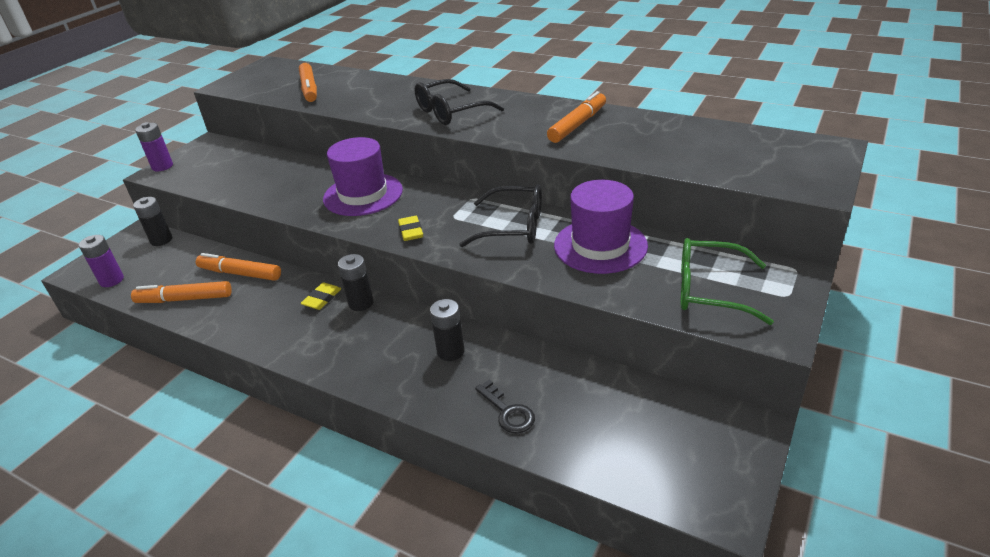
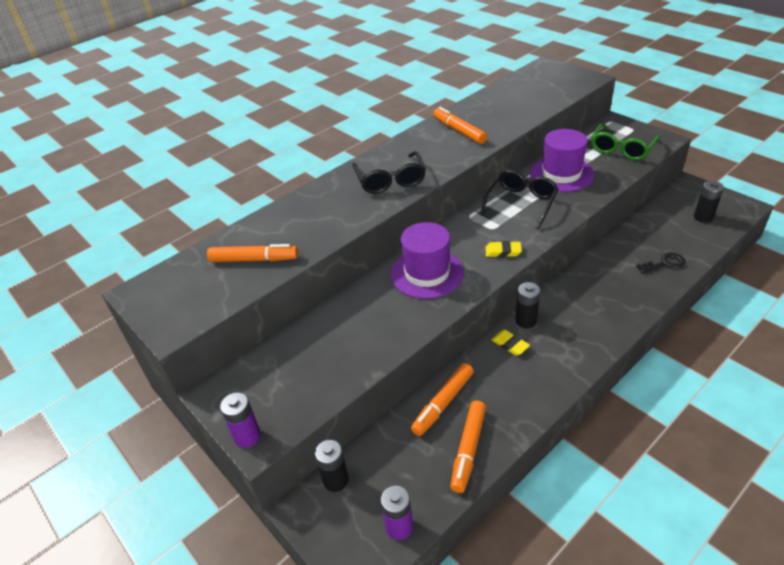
camera: 70 degrees left, 5 degrees up
black battery [430,299,465,361] -> black battery moved to [694,181,724,223]

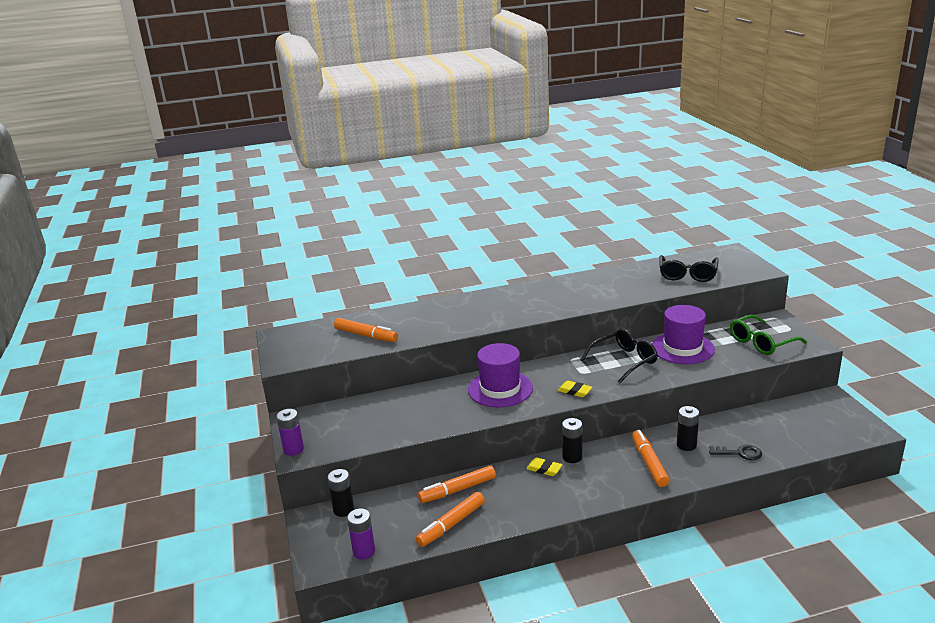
camera: 25 degrees right, 15 degrees down
black glasses [352,151,426,194] -> black glasses moved to [659,255,719,282]
orange marker [433,107,487,144] -> orange marker moved to [632,430,670,487]
yellow eraser [491,330,530,356] -> yellow eraser turned 45 degrees counterclockwise [526,457,562,476]
black battery [694,181,724,223] -> black battery moved to [677,406,699,451]

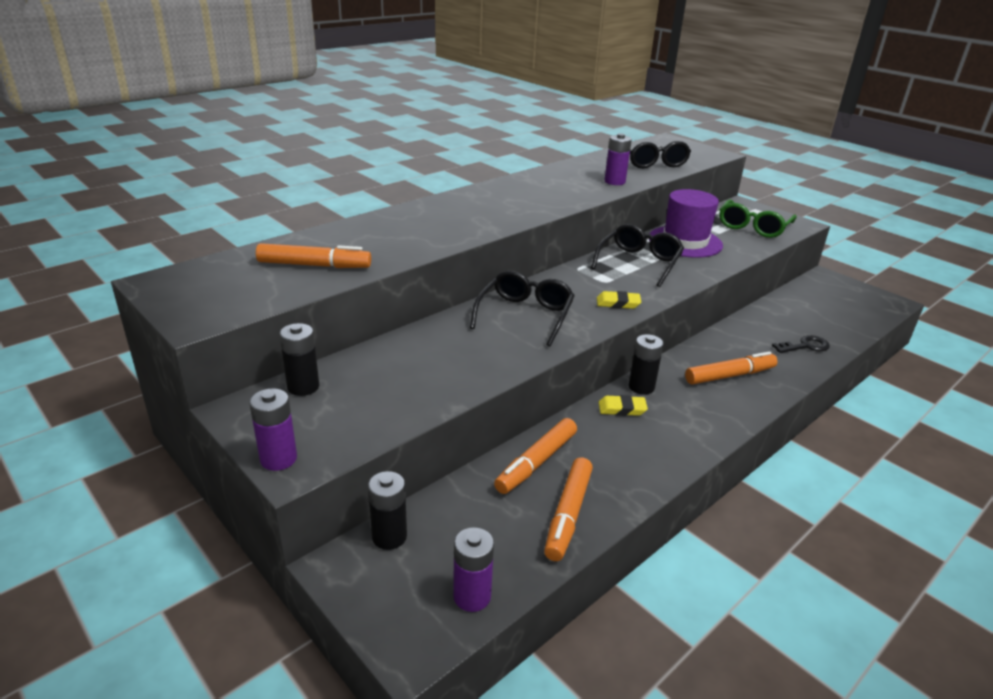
camera: 30 degrees left, 5 degrees up
purple hat [468,343,533,407] -> black glasses [470,270,575,347]
orange marker [632,430,670,487] -> orange marker turned 105 degrees clockwise [685,351,778,384]
black battery [677,406,699,451] -> black battery moved to [279,323,319,396]
none -> purple battery [605,133,632,185]

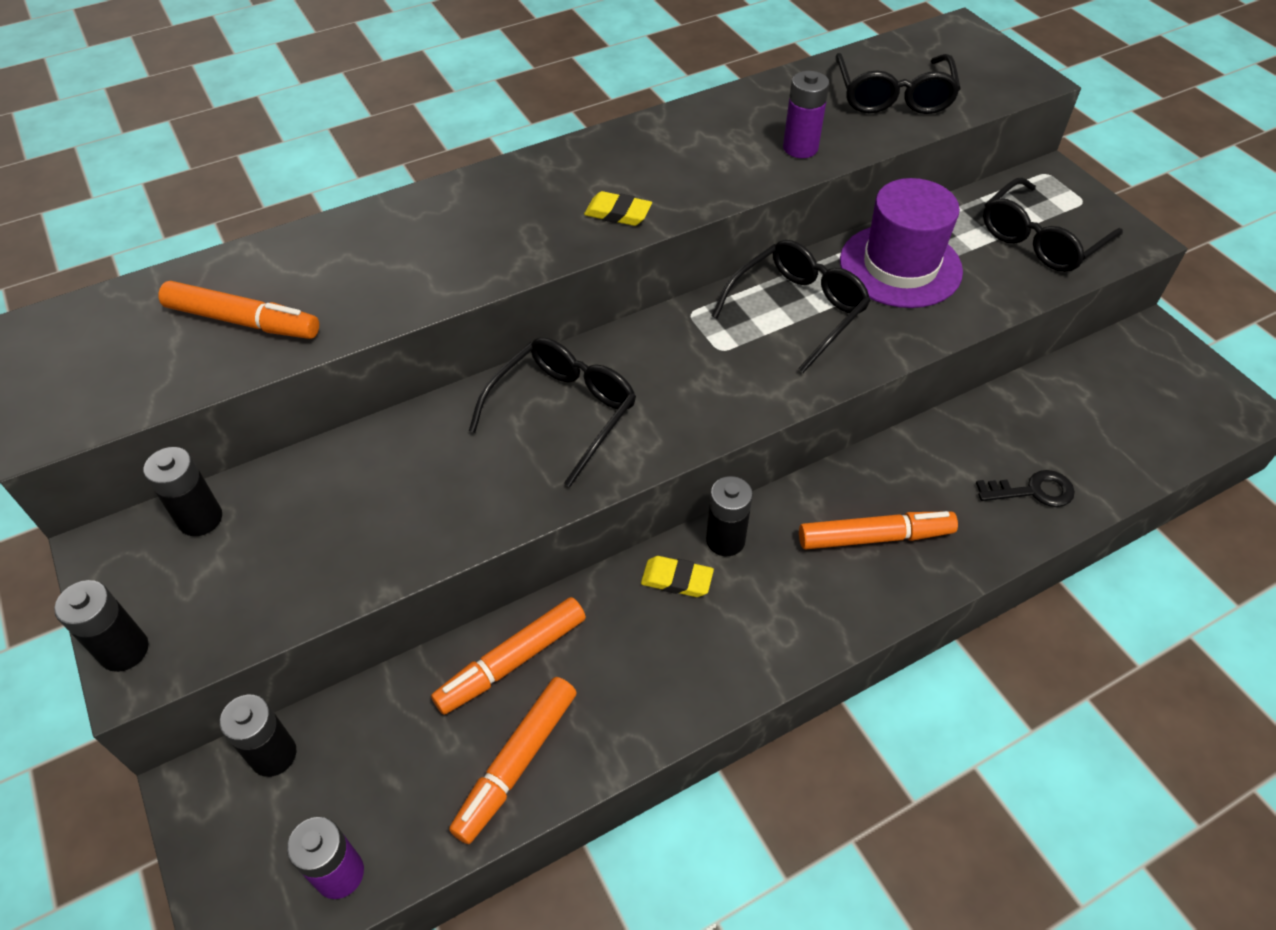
camera: 15 degrees right, 20 degrees up
purple battery [249,388,297,471] -> black battery [54,580,149,672]
yellow eraser [597,291,641,309] -> yellow eraser moved to [584,191,652,226]
green glasses [719,199,797,238] -> black glasses [983,178,1123,272]

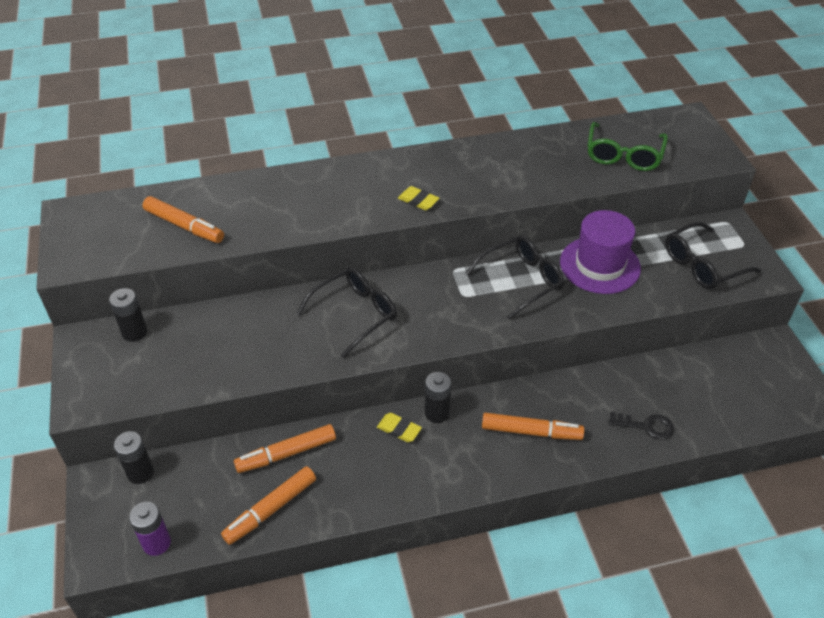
camera: 15 degrees right, 5 degrees down
black battery [54,580,149,672] -> none
purple battery [783,71,830,158] -> none
black glasses [836,53,961,114] -> green glasses [587,122,668,171]

